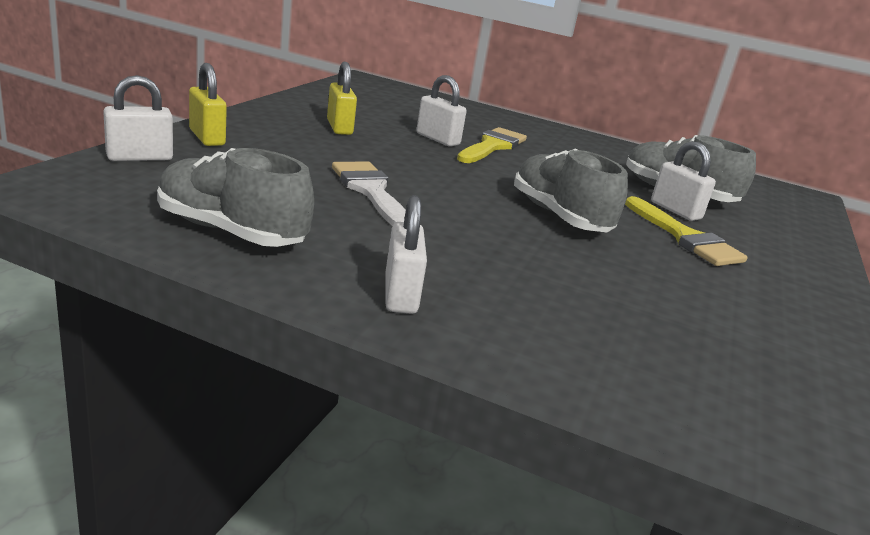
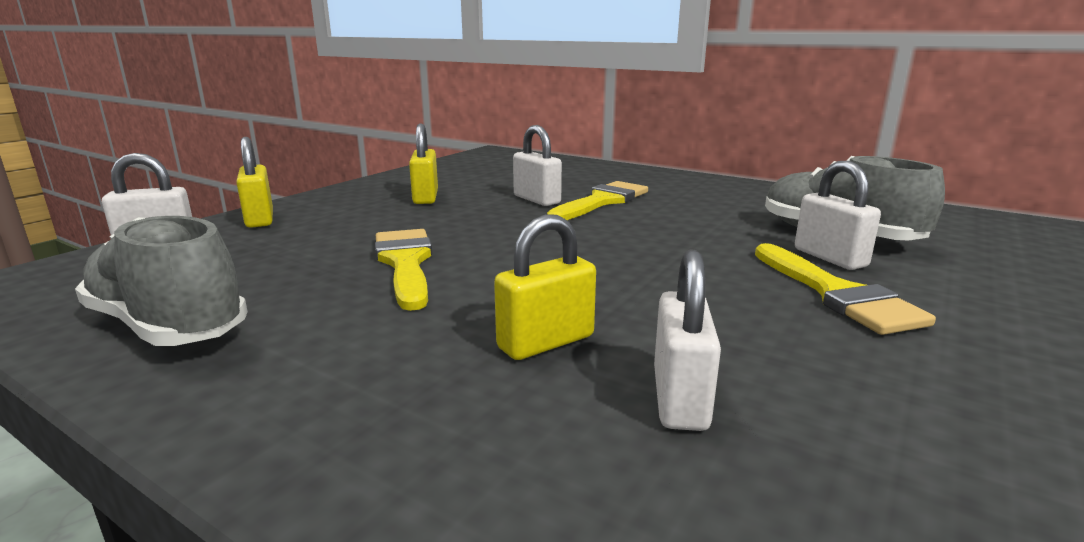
camera: 15 degrees right, 5 degrees down
white brush [332,161,406,226] -> yellow brush [375,229,432,311]
white padlock [386,195,427,314] -> white padlock moved to [654,250,721,431]
grey shoe [514,149,628,232] -> none
none -> yellow padlock [494,214,596,360]

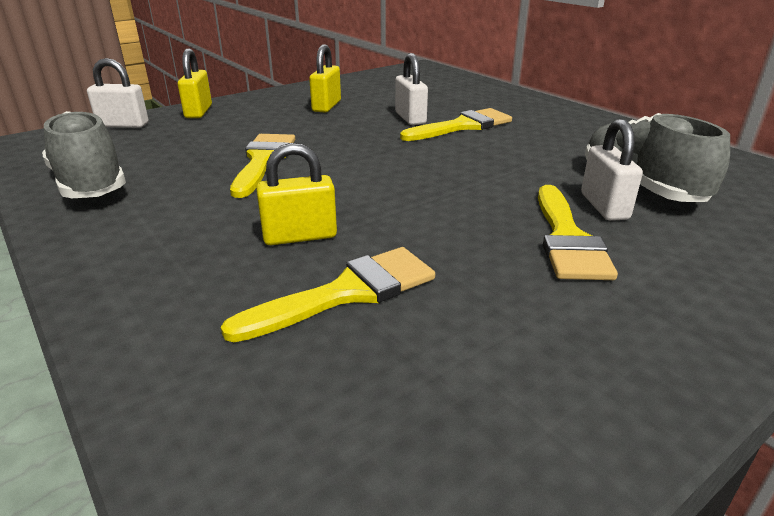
camera: 20 degrees right, 10 degrees up
white padlock [654,250,721,431] -> yellow brush [221,247,435,342]

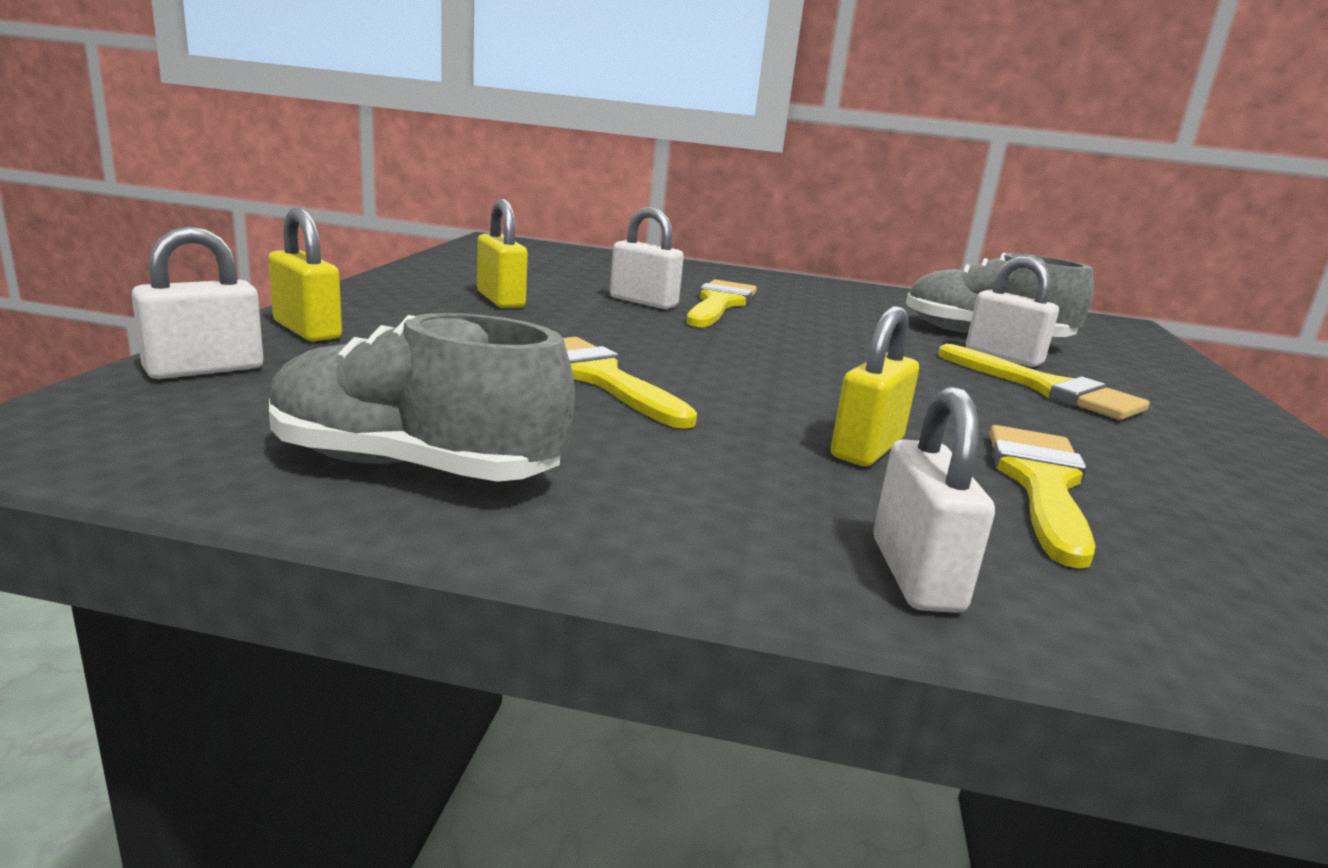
camera: 45 degrees left, 10 degrees down
none -> white padlock [874,386,995,613]

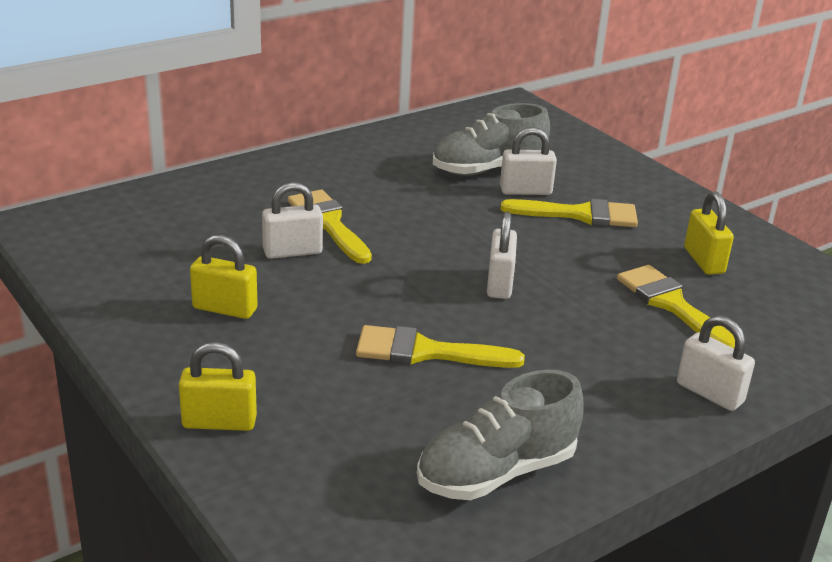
camera: 45 degrees left, 10 degrees up
white padlock [131,226,263,379] -> white padlock moved to [487,211,517,299]
yellow padlock [831,306,919,466] -> yellow padlock moved to [684,191,734,275]

